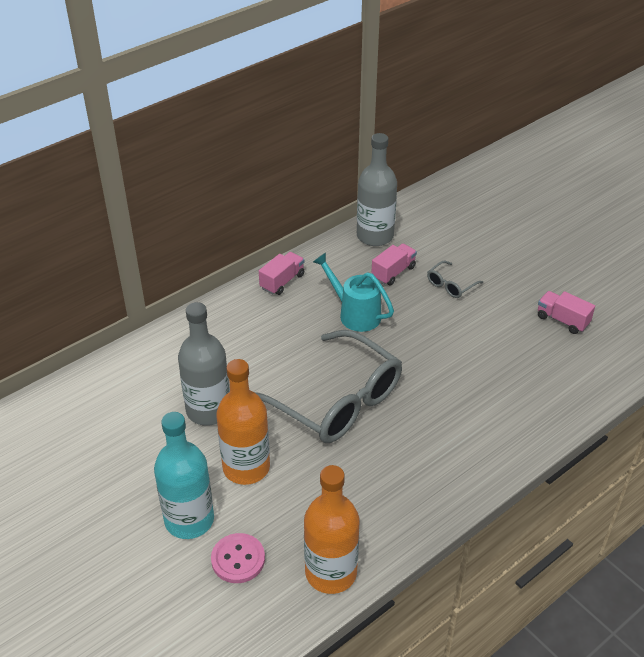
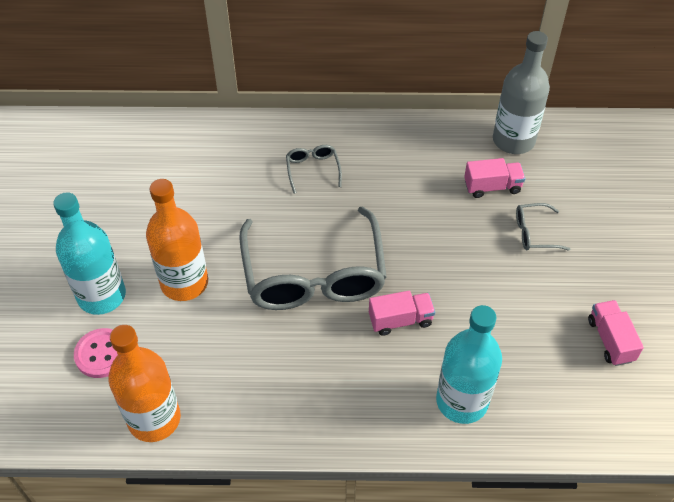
camera: 40 degrees right, 10 degrees up
grey bottle [178,302,230,426] -> none
pink truck [259,252,304,295] -> pink truck moved to [369,291,435,336]
turquoise watering can [313,253,394,332] -> none
none -> grey glasses [286,145,342,194]
none -> turquoise bottle [436,305,502,424]

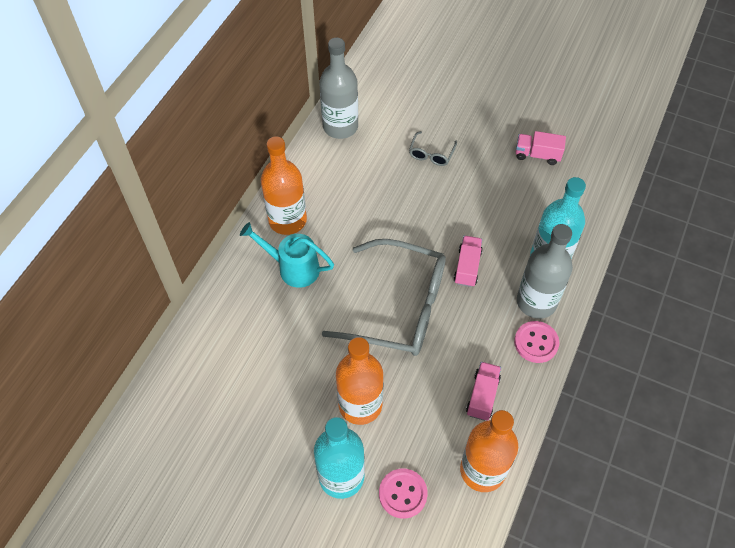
camera: 65 degrees left, 5 degrees up
grey glasses [286,145,342,194] -> turquoise watering can [240,222,334,288]
pink truck [464,158,525,198] -> pink truck moved to [466,362,501,421]
none -> orange bottle [261,136,307,235]
none -> pink button [514,321,559,363]
none -> grey bottle [517,224,573,319]

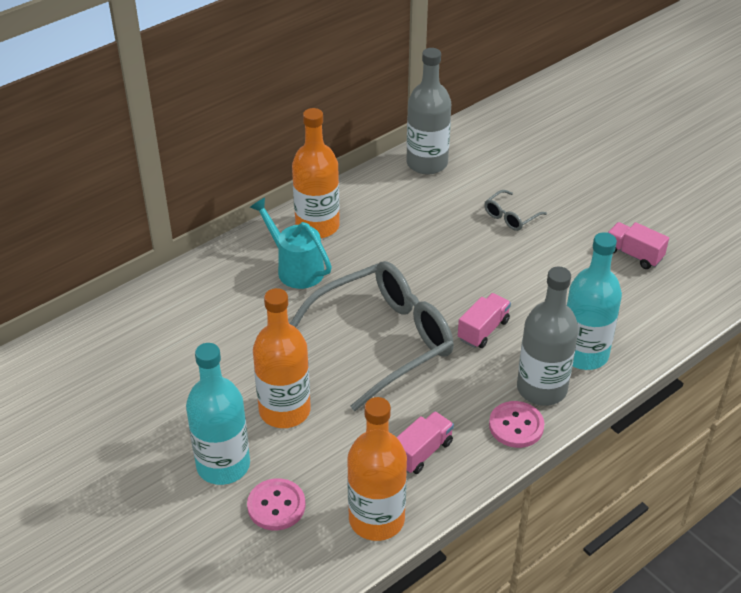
camera: 25 degrees right, 15 degrees down
grey glasses [322,239,446,356] -> grey glasses turned 75 degrees counterclockwise [290,261,454,411]

